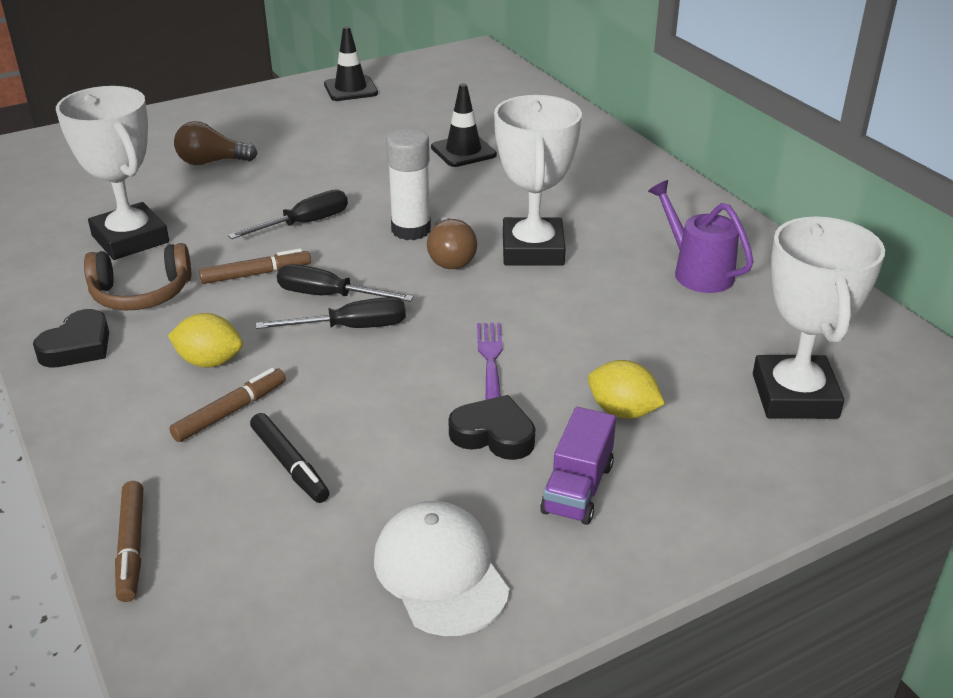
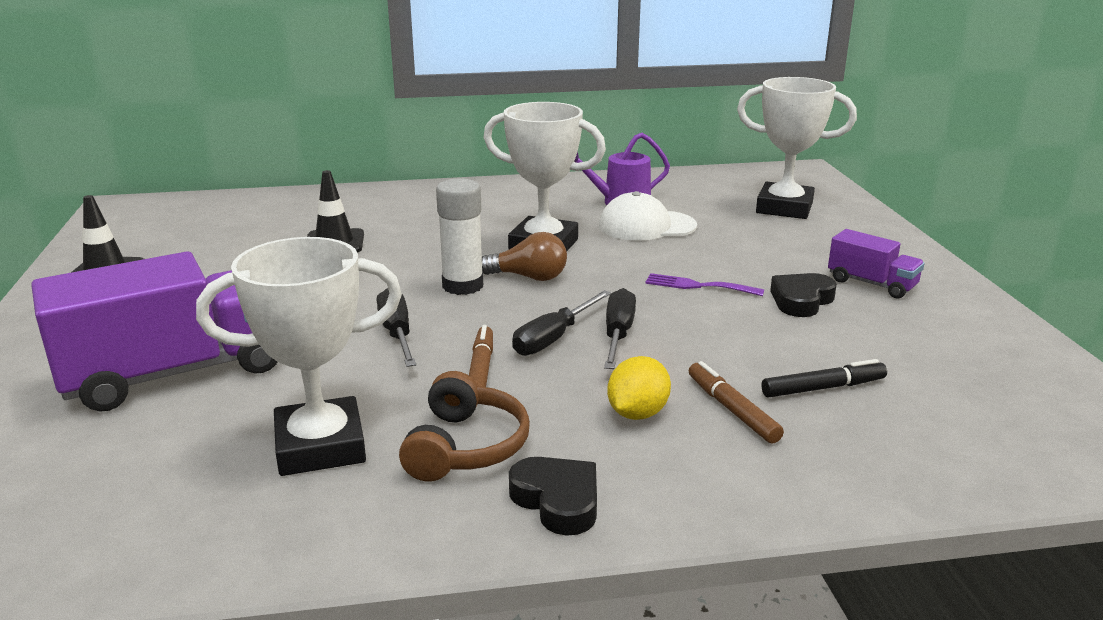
camera: 70 degrees left, 10 degrees down
brown marker [115,481,143,602] -> none
brown light bulb [174,121,257,165] -> purple truck [31,252,277,412]
white cap [374,501,510,636] -> white cap moved to [599,191,697,241]
yellow lemon [588,360,665,419] -> none

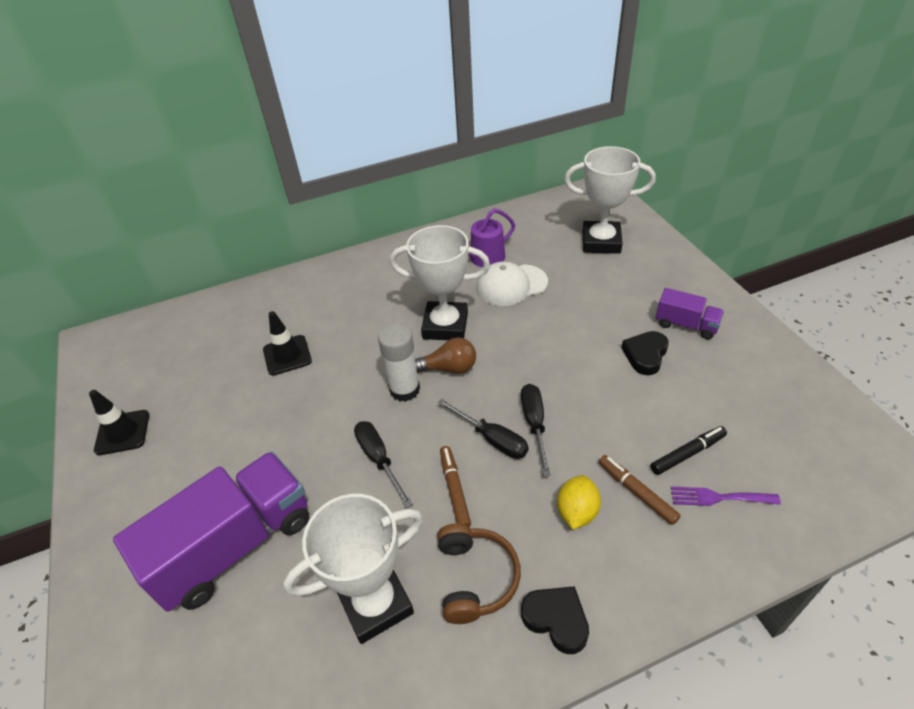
camera: 10 degrees left, 20 degrees up
black screwdriver [512,290,611,356] -> black screwdriver turned 75 degrees counterclockwise [437,399,529,459]
purple fork [645,273,764,296] -> purple fork moved to [671,487,781,506]

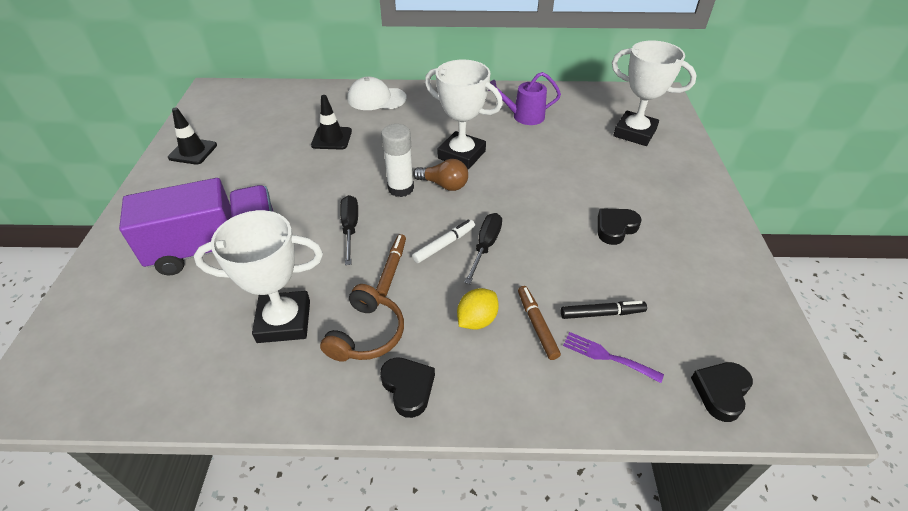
camera: 20 degrees right, 0 degrees up
black screwdriver [437,399,529,459] -> white marker [412,219,475,263]
white cap [476,262,548,306] -> white cap moved to [347,77,407,110]
purple truck [656,288,724,339] -> none
none -> black heart [691,362,753,422]

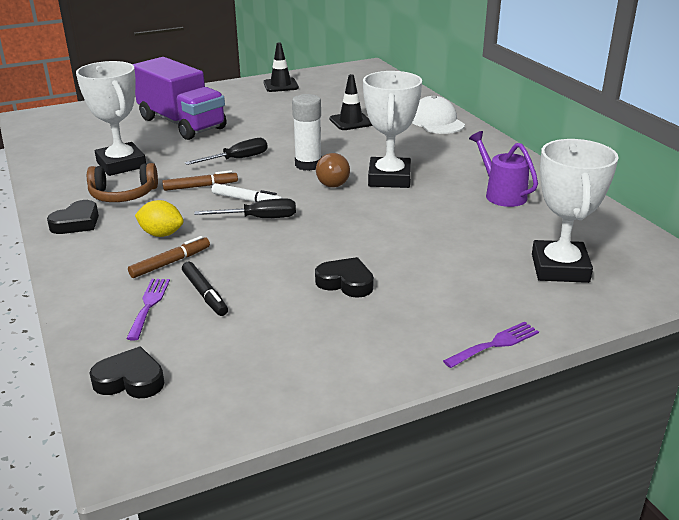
camera: 65 degrees right, 15 degrees down
none -> purple fork [443,322,539,368]

